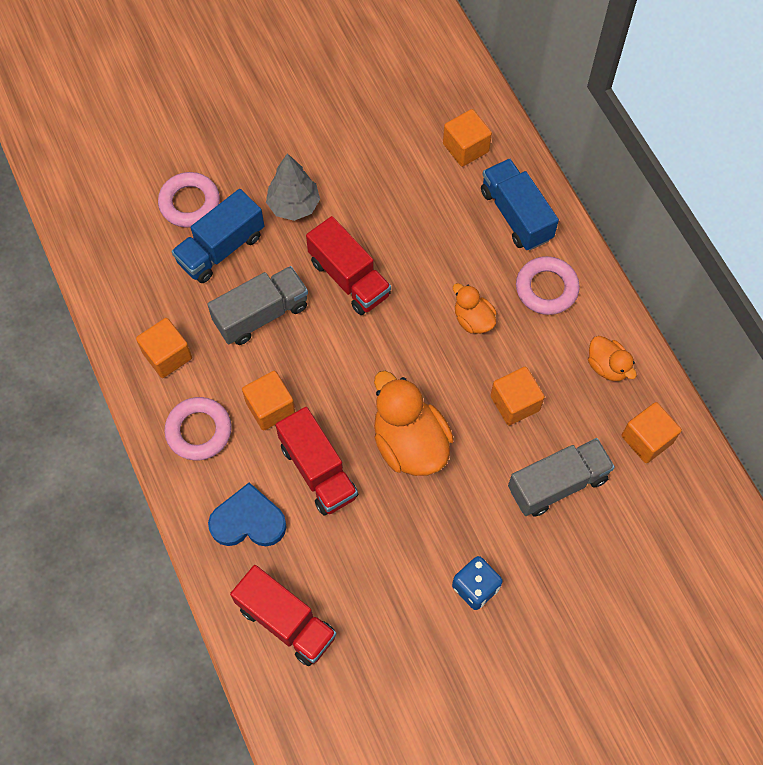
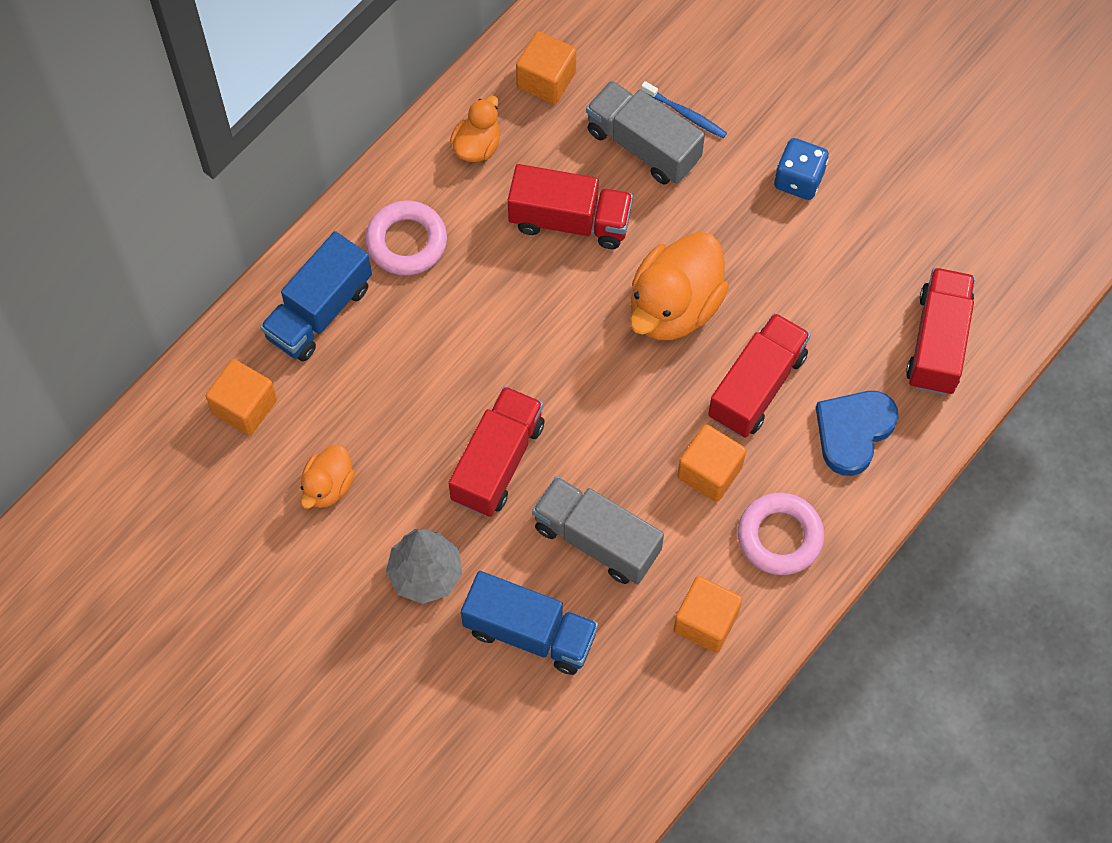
camera: 115 degrees left, 0 degrees up
pink ring [158,172,220,227] -> none
blue heart [208,483,287,546] -> blue heart turned 60 degrees clockwise [816,391,898,476]
orange duck [453,283,497,334] -> orange duck moved to [301,445,355,509]
orange cube [490,366,545,426] -> red truck [508,164,633,249]
none -> blue toothbrush [641,81,727,138]

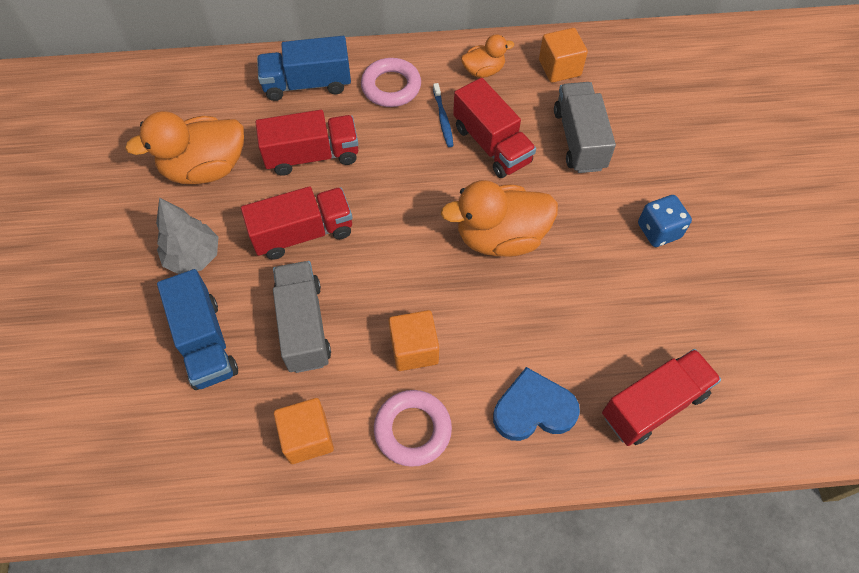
camera: 45 degrees right, 5 degrees down
orange cube [206,359,277,436] -> none
orange duck [301,445,355,509] -> orange duck [125,111,244,184], size x1.85
blue toothbrush [641,81,727,138] -> blue toothbrush moved to [433,83,454,147]
red truck [708,313,811,438] -> red truck moved to [255,110,358,176]

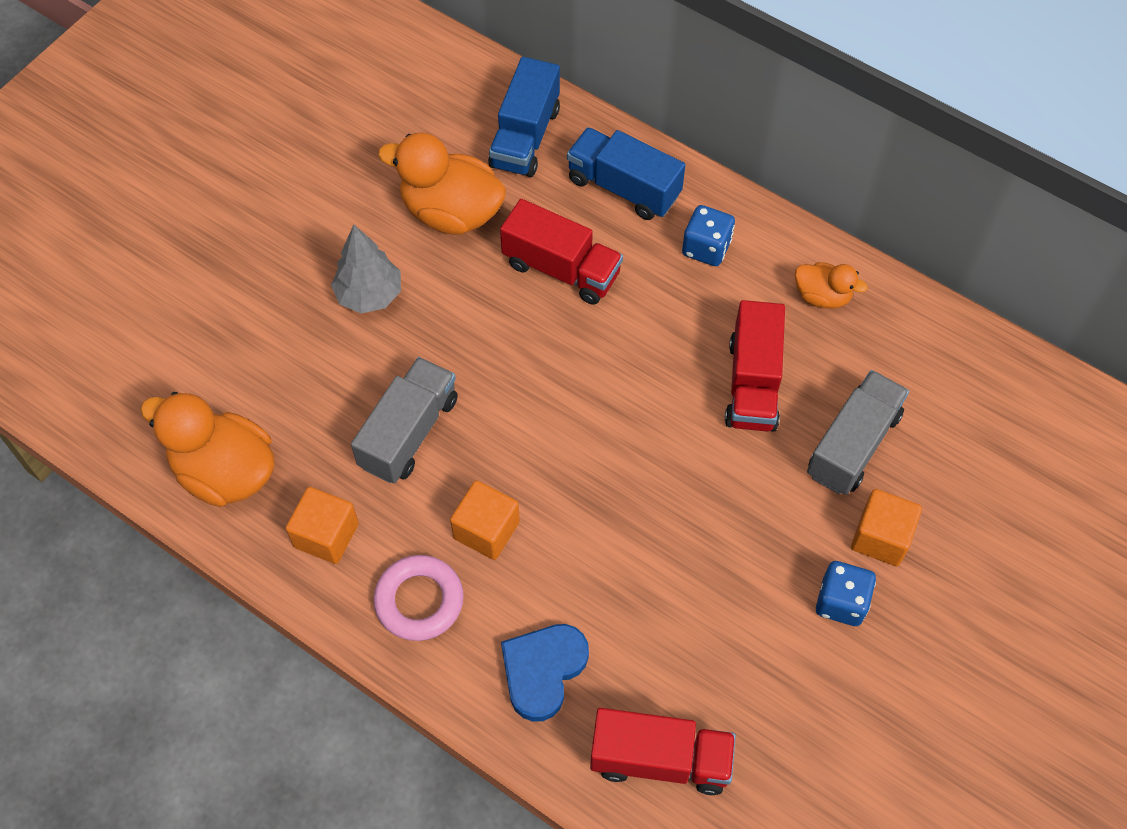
camera: 40 degrees right, 0 degrees up
blue truck [157,269,238,390] -> blue truck moved to [488,57,560,177]
red truck [241,186,353,260] -> none
pink ring [361,58,421,107] -> blue dice [682,205,735,266]
blue toothbrush [433,83,454,147] -> none
orange duck [441,180,558,257] -> orange duck moved to [140,392,274,507]
blue heart [493,367,580,441] -> blue heart turned 90 degrees counterclockwise [501,624,589,722]
orange cube [539,28,588,83] -> orange cube moved to [851,489,922,566]

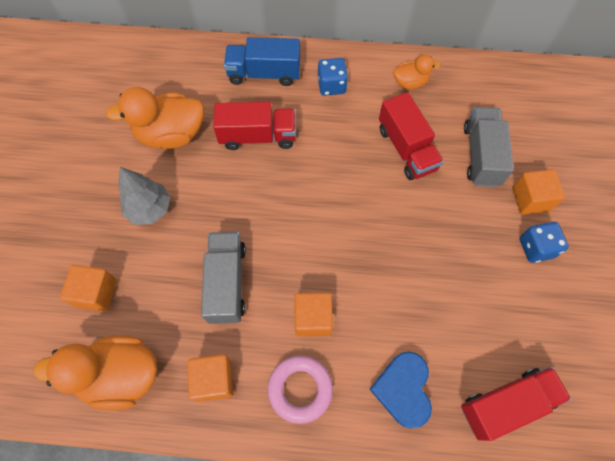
camera: 30 degrees left, 5 degrees up
blue truck [488,57,560,177] -> none
none -> orange cube [60,265,117,312]

